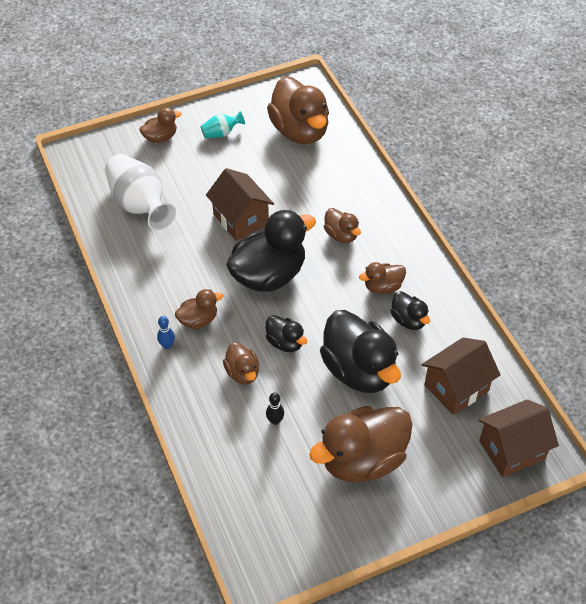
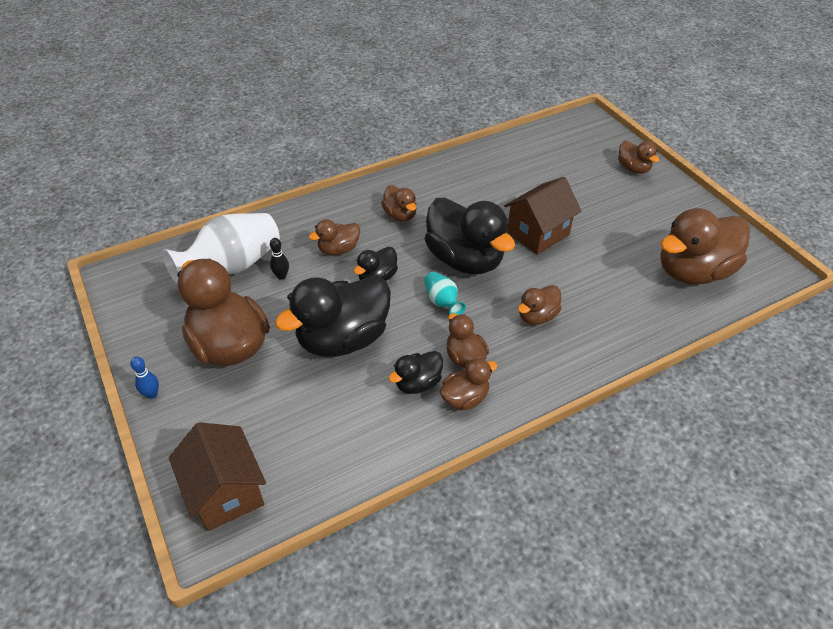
camera: 85 degrees right, 5 degrees down
white vase [105,154,176,230] -> white vase moved to [162,213,280,284]
blue bowling pin [157,316,175,349] -> blue bowling pin moved to [130,357,159,399]
turquoise vase [201,111,245,138] -> turquoise vase moved to [424,272,466,315]
brown house [422,338,501,415] -> none
none -> brown duck [440,358,497,410]

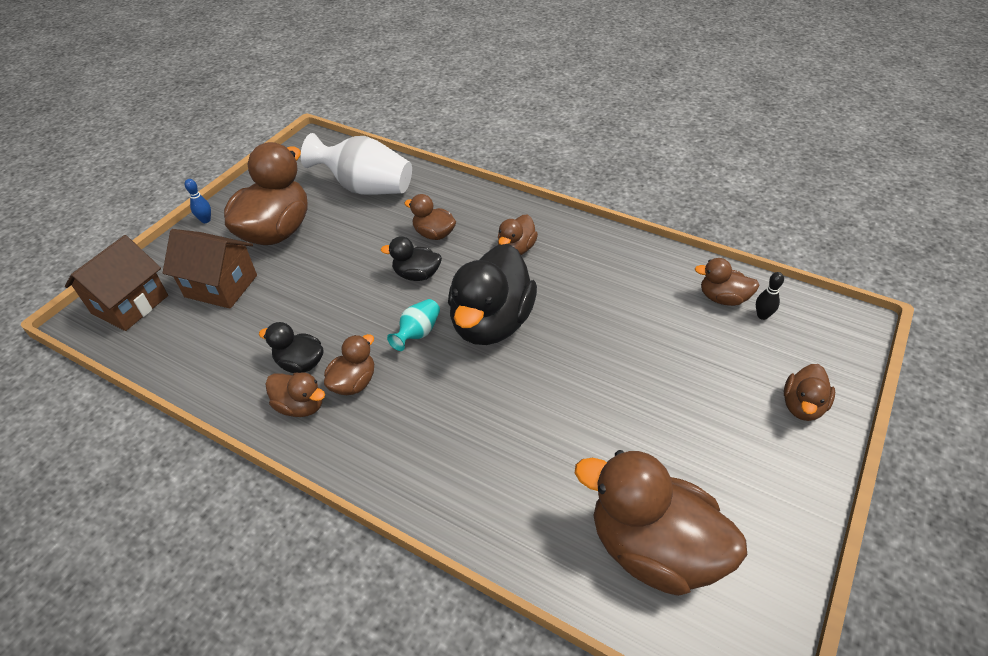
camera: 60 degrees right, 0 degrees up
black bowling pin [270,238,289,280] -> black bowling pin moved to [756,272,784,320]
black duck [275,276,391,357] -> none
brown house [504,177,581,255] -> brown house moved to [163,229,257,309]
brown duck [518,285,562,325] -> brown duck moved to [695,258,759,306]

